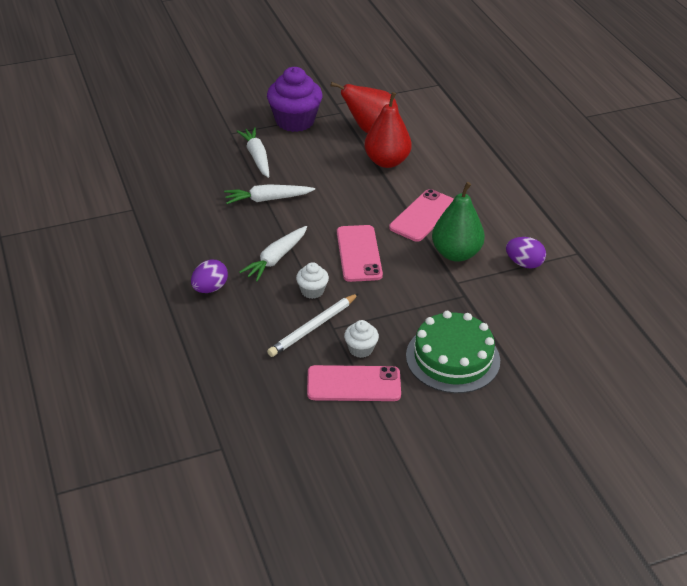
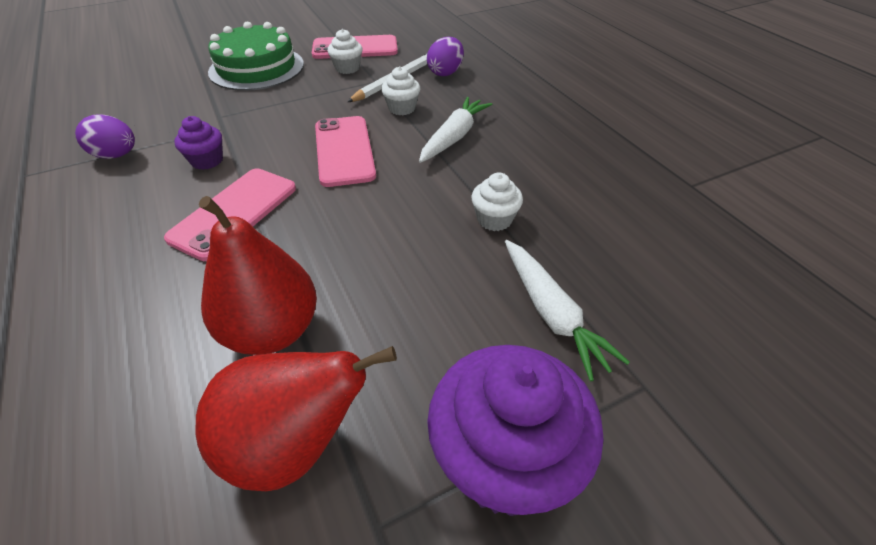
camera: 175 degrees right, 5 degrees up
purple egg [191,259,228,293] -> purple egg moved to [427,37,464,76]
white carrot [224,184,315,204] -> white cupcake [471,172,523,231]
green pear [432,182,485,262] -> purple cupcake [174,116,223,170]

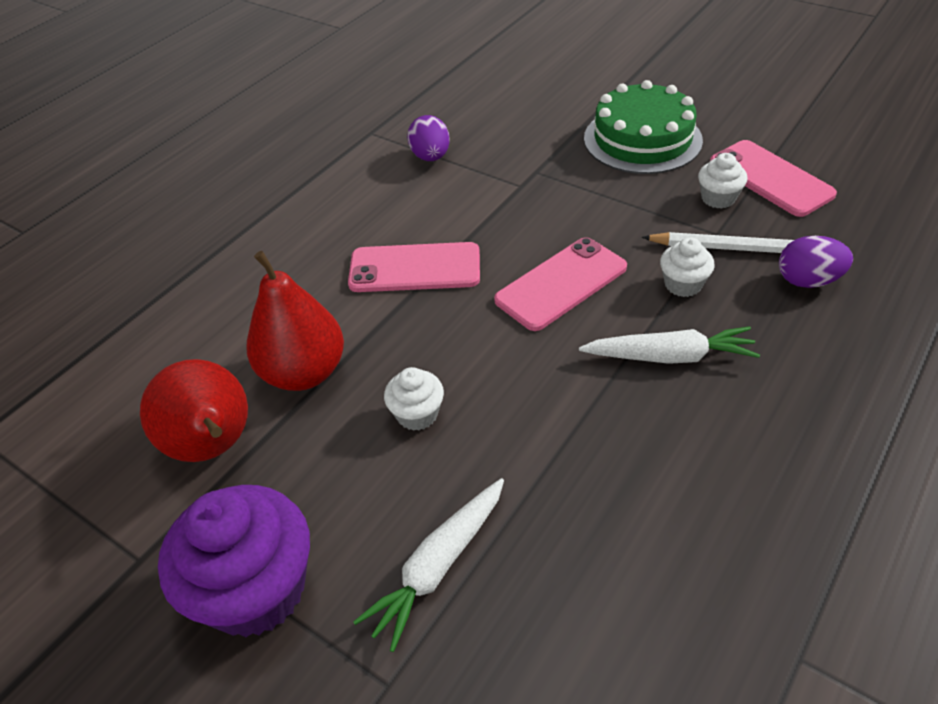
camera: 65 degrees right, 0 degrees up
purple cupcake [174,116,223,170] -> none
white cupcake [471,172,523,231] -> white cupcake moved to [384,367,444,431]

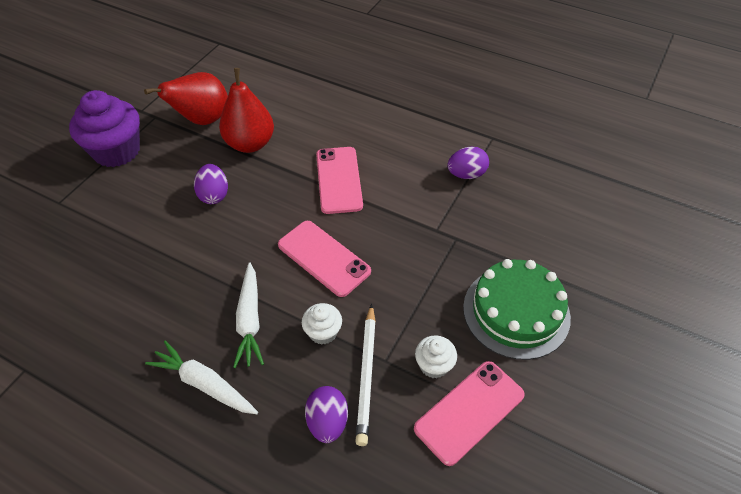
camera: 80 degrees right, 5 degrees up
white carrot [353,478,504,652] -> white carrot moved to [145,341,258,414]
white cupcake [384,367,444,431] -> purple egg [194,164,228,204]

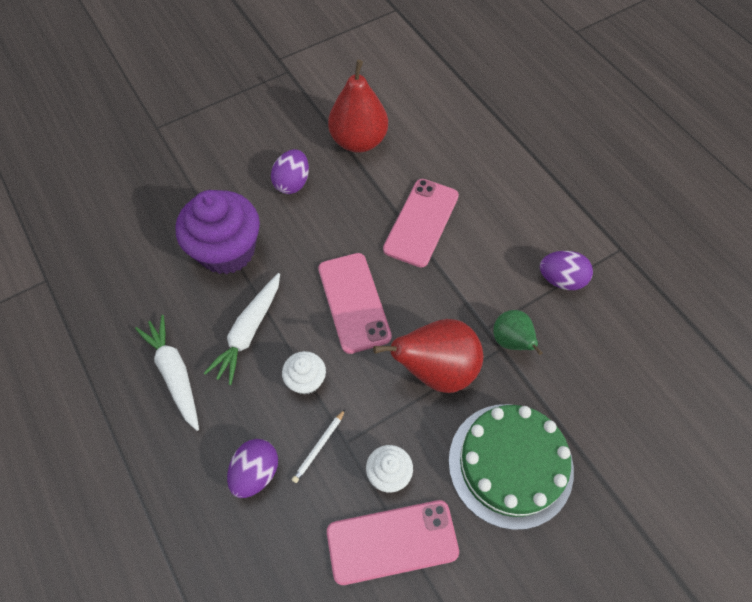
camera: 30 degrees right, 10 degrees up
purple cupcake [69,90,140,167] -> purple cupcake moved to [175,190,260,274]
red pear [144,72,228,125] -> red pear moved to [373,319,483,393]
white pencil [355,304,376,446] -> white pencil [292,410,345,483], size x0.53
none -> green pear [493,310,543,355]

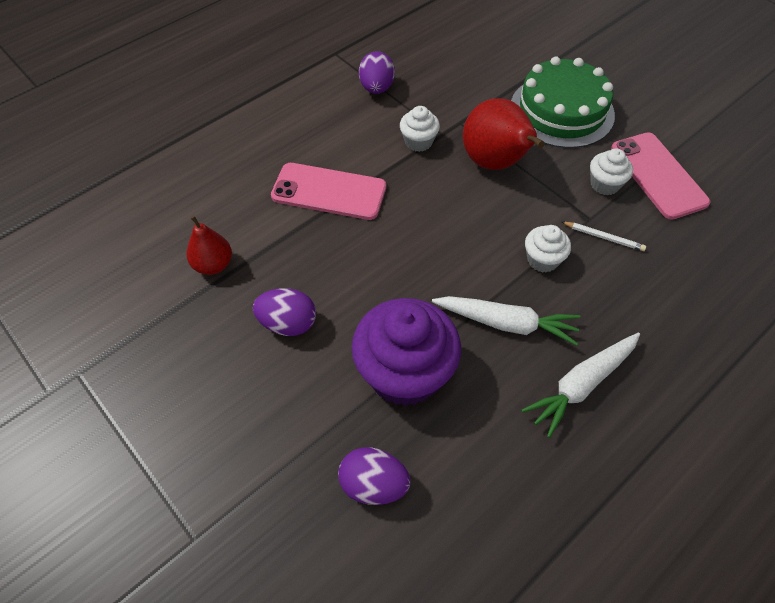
camera: 100 degrees left, 5 degrees down
purple egg [227,439,278,498] -> purple egg moved to [338,447,411,505]
pink phone [318,253,392,354] -> none
red pear [328,60,388,153] -> red pear [186,215,232,275], size x0.58
green pear [493,310,543,355] -> none
none -> white cupcake [400,106,440,152]

